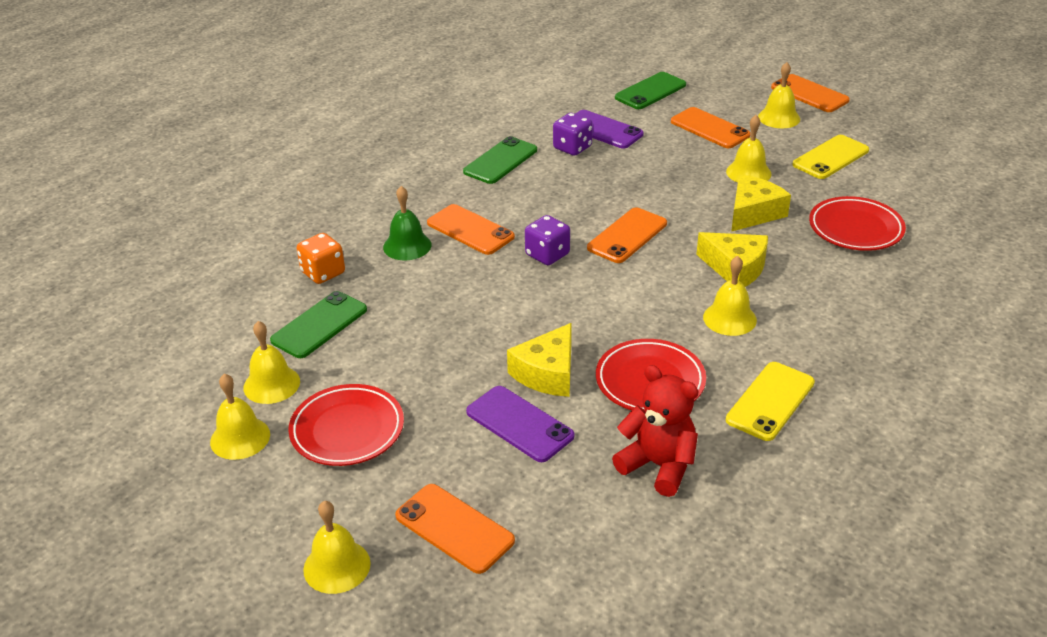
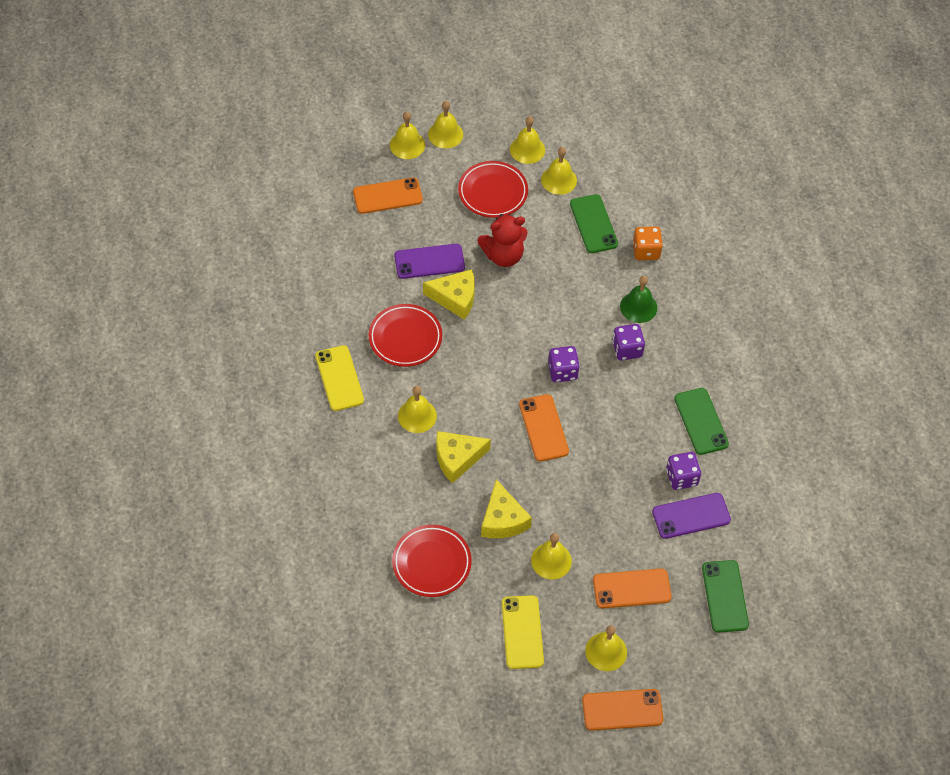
camera: 125 degrees right, 20 degrees up
orange phone [427,204,515,255] -> purple dice [612,324,645,361]
yellow cheese [507,323,572,397] -> yellow cheese turned 120 degrees clockwise [423,269,475,320]
red teddy bear [612,365,698,497] -> red teddy bear moved to [477,214,527,267]
none -> yellow bell [428,101,463,148]

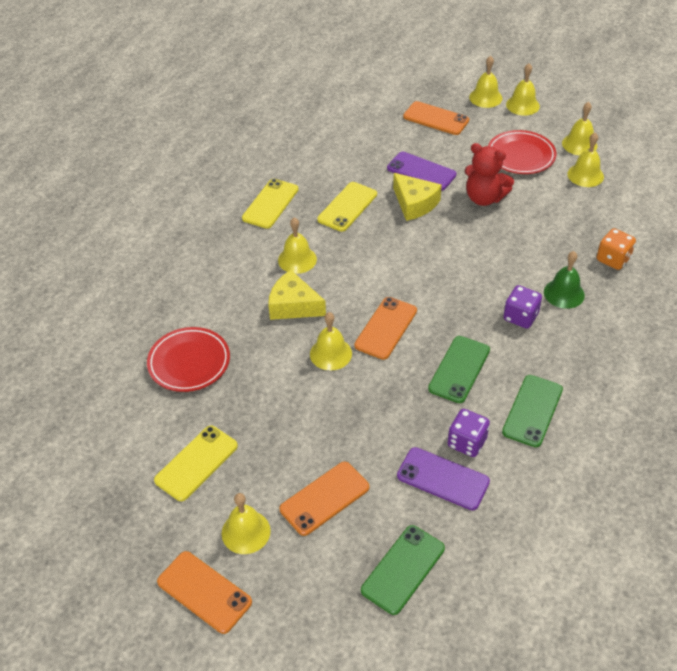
camera: 45 degrees right, 10 degrees down
red plate [369,304,442,367] -> yellow phone [317,182,377,232]
yellow cheese [481,479,532,538] -> none
yellow bell [531,533,572,579] -> yellow bell moved to [310,312,352,370]
purple dice [548,346,580,382] -> none
green phone [570,194,618,253] -> green phone moved to [428,336,490,403]
orange phone [593,568,672,608] -> orange phone turned 75 degrees counterclockwise [279,462,369,536]

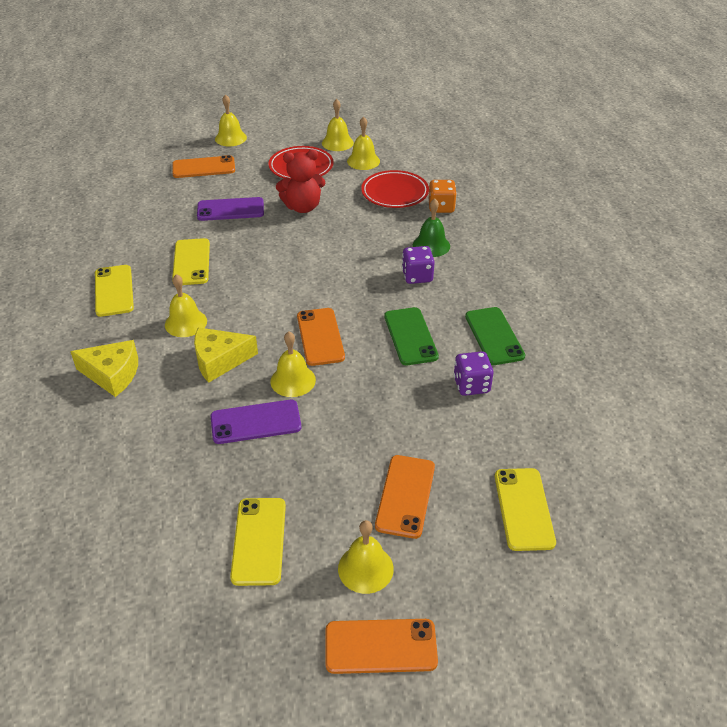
camera: 40 degrees left, 5 degrees down
red plate [147,327,230,392] -> red plate moved to [361,170,429,208]
green phone [361,525,445,615] -> yellow phone [495,468,556,551]
yellow cheese [393,173,442,221] -> yellow cheese moved to [70,340,138,397]
purple phone [397,447,490,510] -> purple phone moved to [211,400,301,444]
yellow bell [506,63,540,116] -> none

